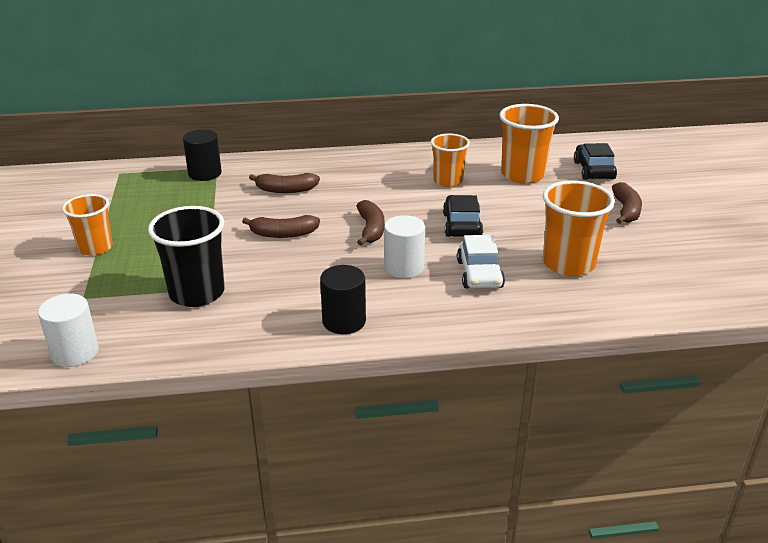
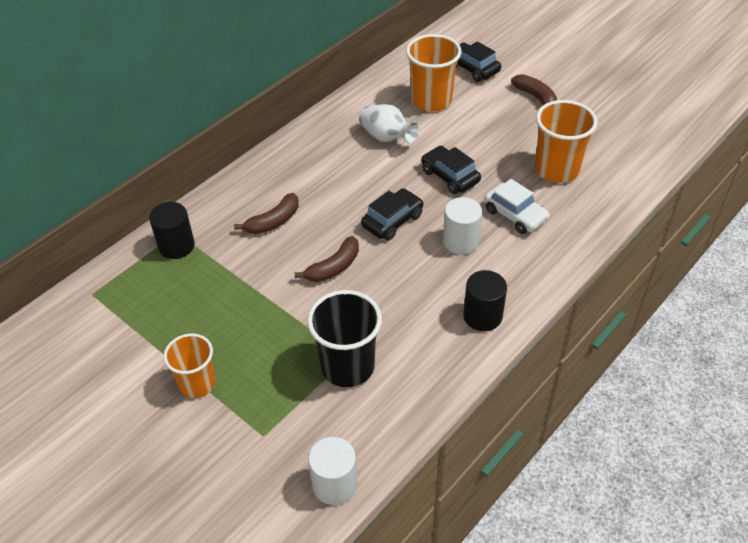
camera: 40 degrees left, 15 degrees up
brown banana [357,200,385,245] -> black car [361,188,423,240]
orange cup [431,133,470,187] -> white vase [359,104,419,144]

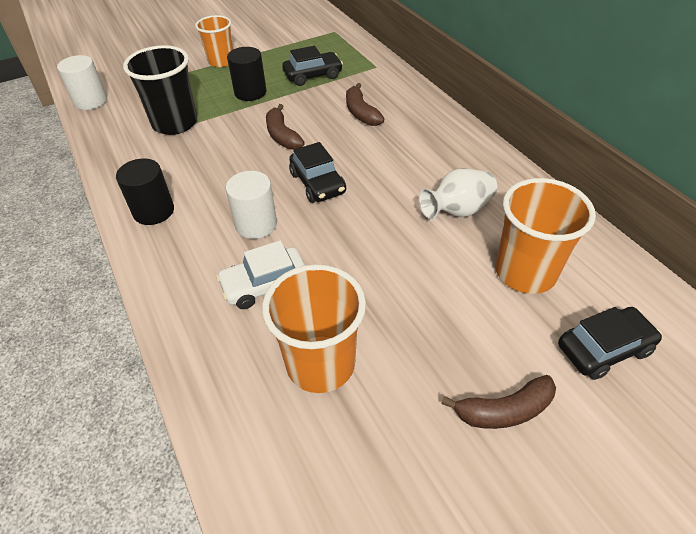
camera: 110 degrees right, 0 degrees up
black cylinder [149,202,195,259] -> black cylinder moved to [227,47,266,101]
black car [421,146,481,194] -> black car moved to [282,46,343,86]

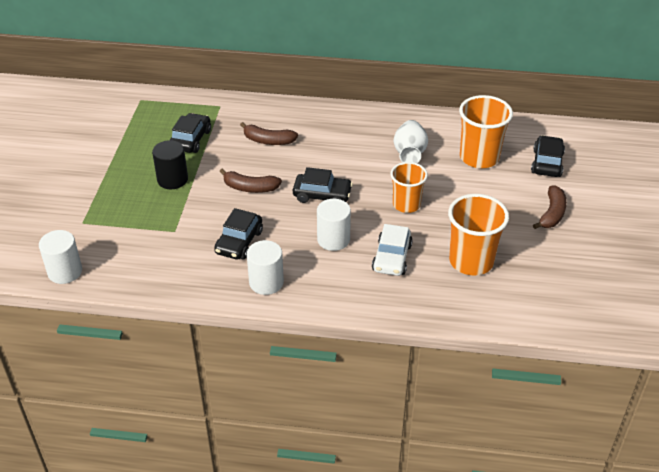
camera: 55 degrees left, 5 degrees down
black cylinder [116,158,174,225] -> white cylinder [247,240,284,295]
black cup [123,45,197,135] -> none
orange cup [195,15,233,67] -> orange cup moved to [390,162,428,213]
none -> black car [214,208,263,260]

